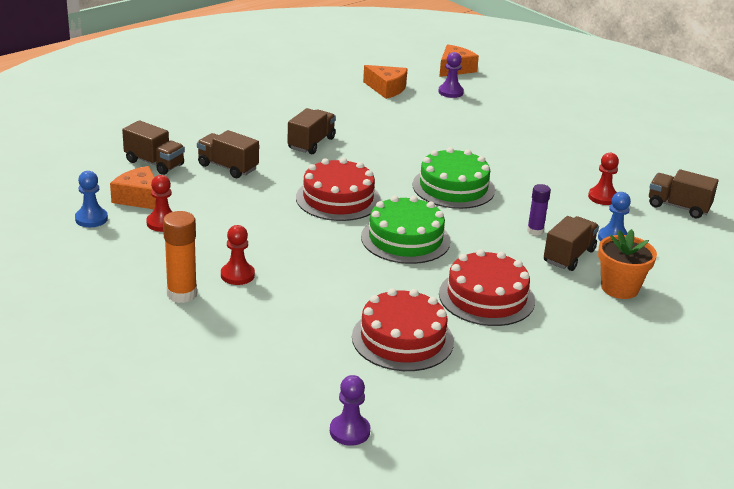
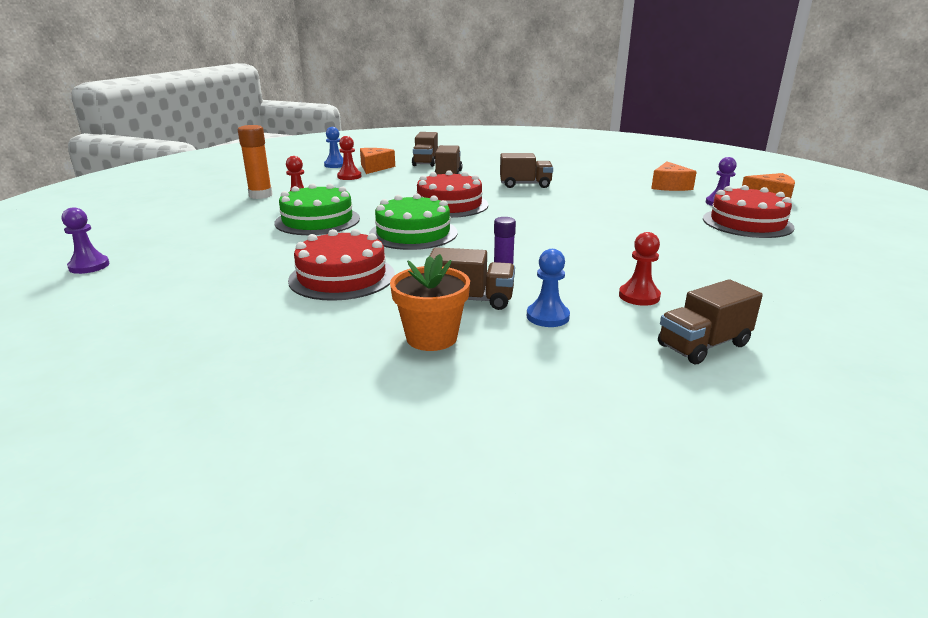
camera: 65 degrees right, 5 degrees down
red cake [352,288,454,371] -> red cake moved to [703,185,795,238]
green cake [412,147,495,209] -> green cake moved to [275,183,360,235]
brown truck [649,169,718,218] -> brown truck turned 120 degrees counterclockwise [658,279,763,364]

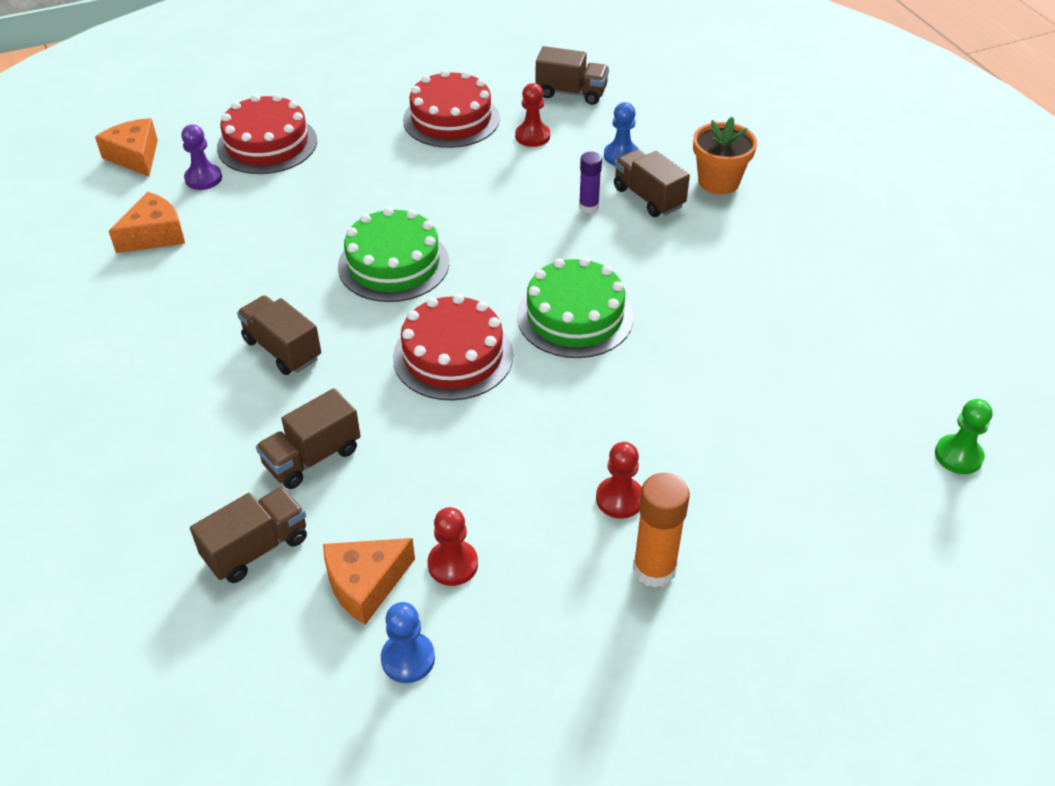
camera: 135 degrees left, 20 degrees up
purple pawn [62,207,109,274] -> green pawn [935,399,993,474]
green cake [275,183,360,235] -> green cake moved to [338,207,449,302]
red cake [288,229,395,301] -> red cake moved to [403,70,500,148]

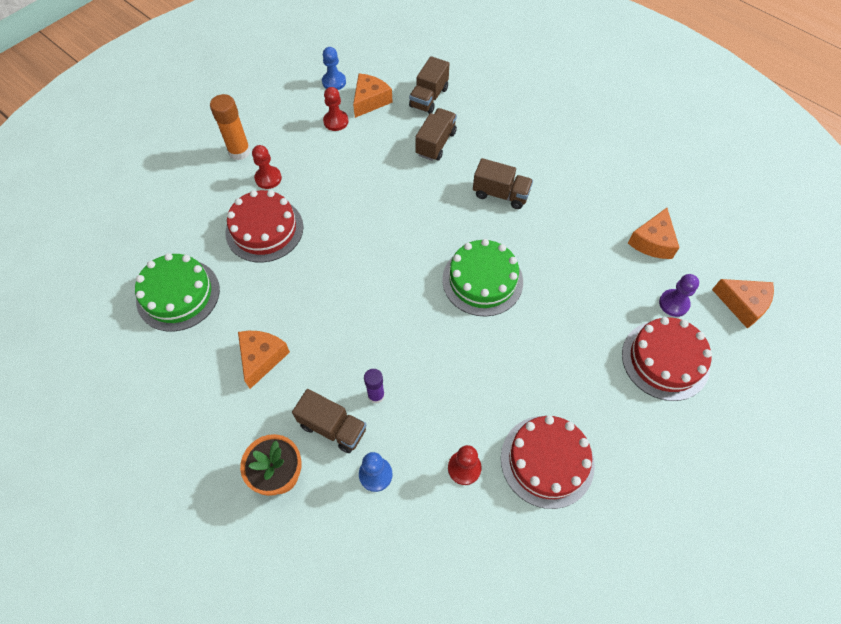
camera: 155 degrees right, 15 degrees up
red cake [393,294,513,400] -> red cake moved to [225,190,304,262]
green cake [517,257,633,358] -> green cake moved to [135,253,220,332]
brown truck [536,46,609,105] -> none
green pawn [935,399,993,474] -> none
none -> orange cheese [238,331,290,389]

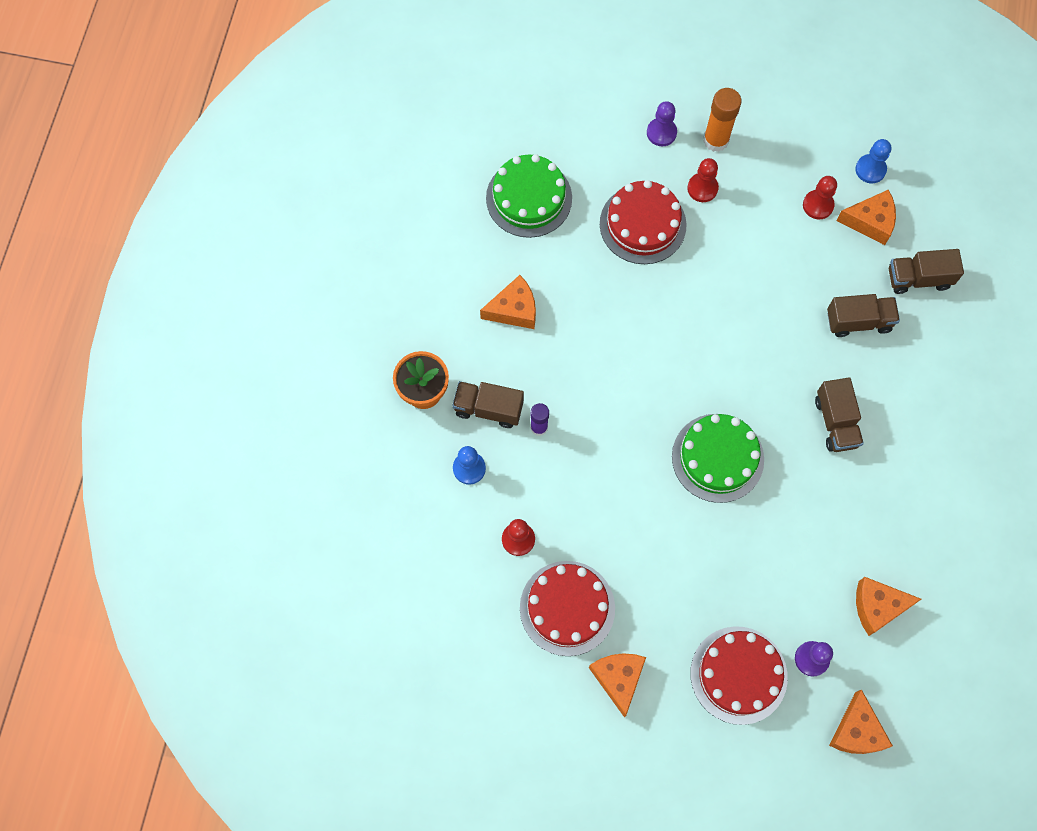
camera: 60 degrees right, 10 degrees up
brown truck [292,389,367,453] -> brown truck turned 105 degrees clockwise [453,381,524,428]
none -> orange cheese [589,653,646,718]
none -> purple pawn [647,101,677,146]

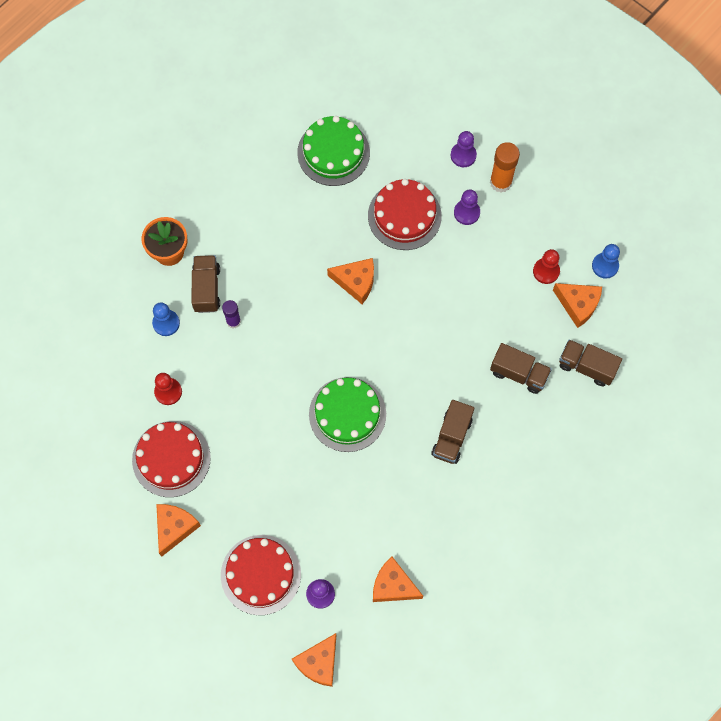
camera: 30 degrees right, 0 degrees up
brown truck [453,381,524,428] -> brown truck turned 45 degrees clockwise [192,255,220,313]
orange cheese [480,275,536,329] -> orange cheese moved to [327,258,374,304]
red pawn [687,158,719,202] -> purple pawn [454,189,480,225]

